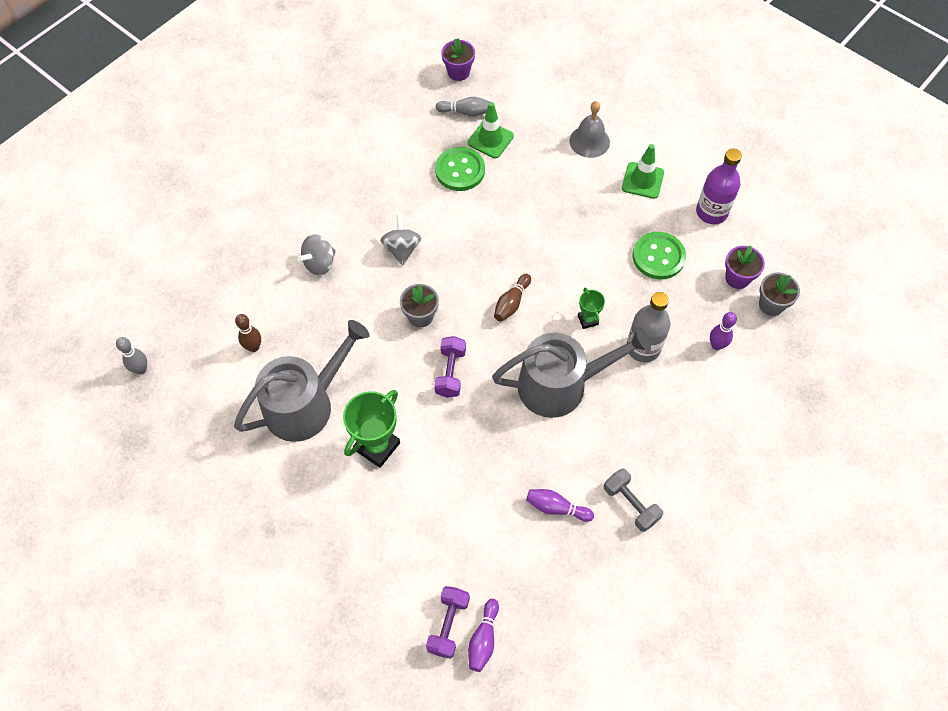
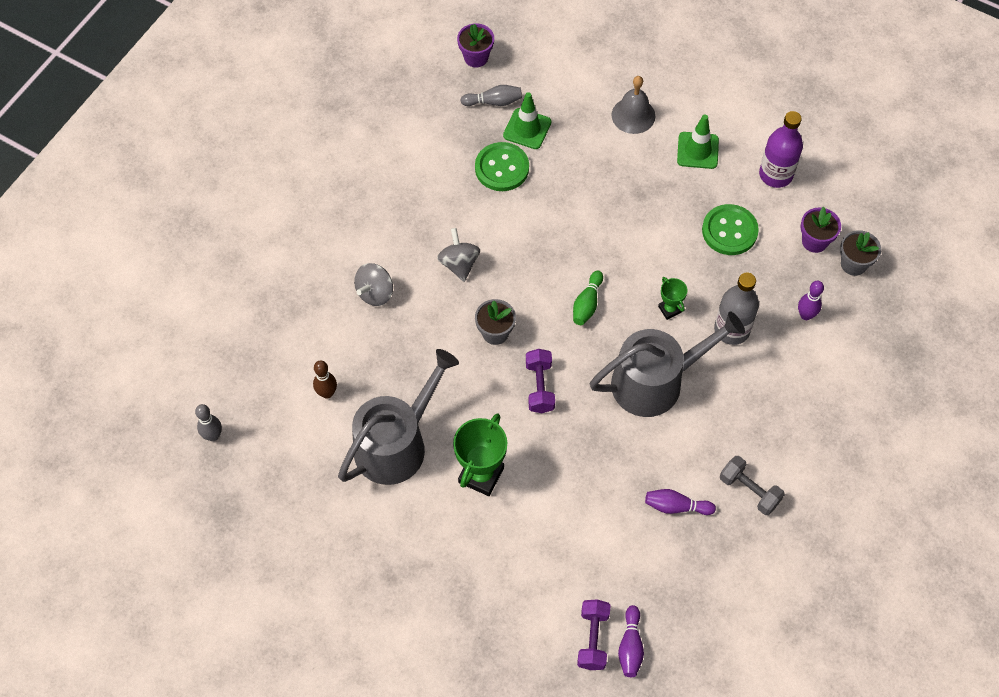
camera: 10 degrees left, 0 degrees up
brown bowling pin [494,274,531,321] -> green bowling pin [573,271,603,325]

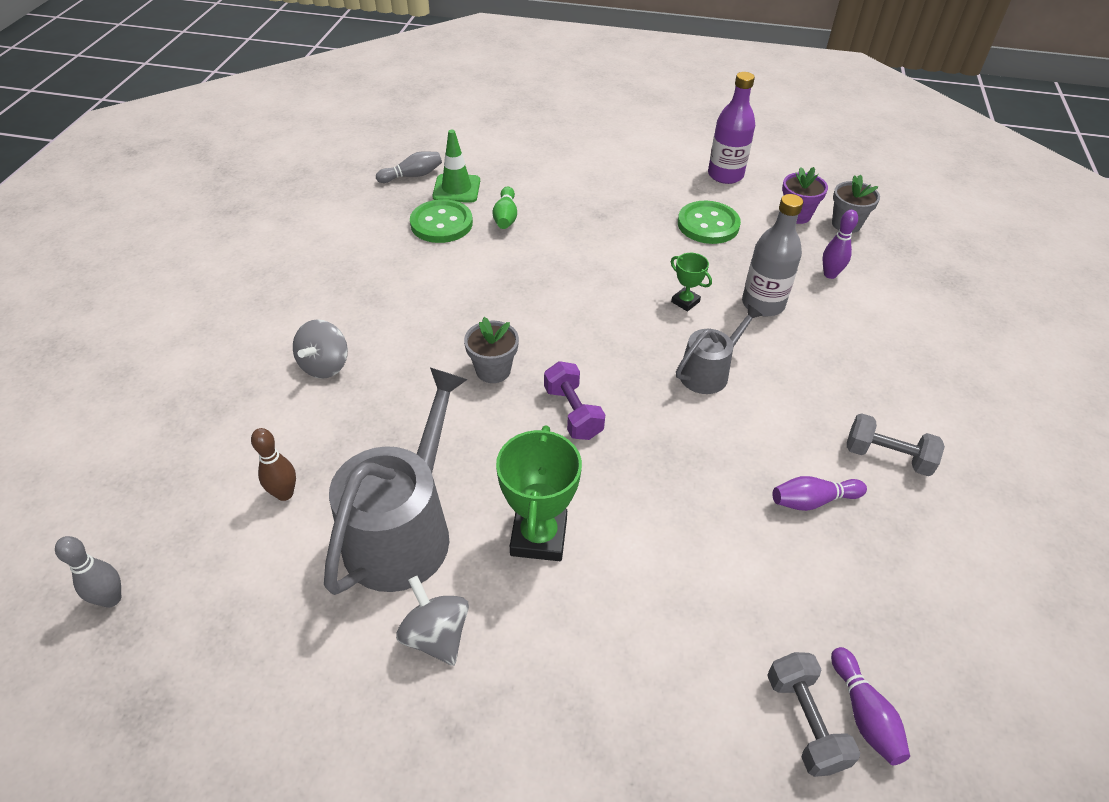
camera: 20 degrees left, 15 degrees down
grey spinning top [437,228,480,282] -> grey spinning top moved to [396,576,469,666]
purple flower pot [457,23,494,67] -> none
green bowling pin [573,271,603,325] -> green bowling pin moved to [492,187,517,229]
purple dumbbell [577,599,611,670] -> grey dumbbell [767,652,860,777]
grey watering can [590,311,745,417] -> grey watering can [676,304,762,394], size x0.55
grey bell [612,76,655,134] -> none
green traffic cone [677,115,719,169] -> none

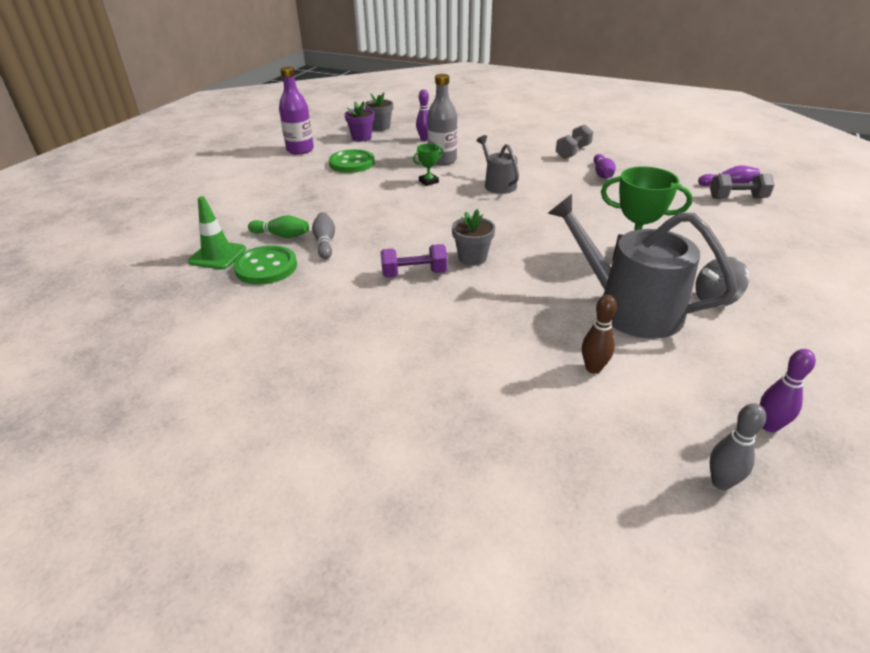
camera: 75 degrees left, 10 degrees down
grey spinning top [293,319,348,379] -> none
grey bowling pin [376,151,442,183] -> grey bowling pin moved to [312,212,335,259]
purple dumbbell [544,361,605,440] -> purple dumbbell moved to [381,244,447,278]
none -> purple bowling pin [760,349,816,433]

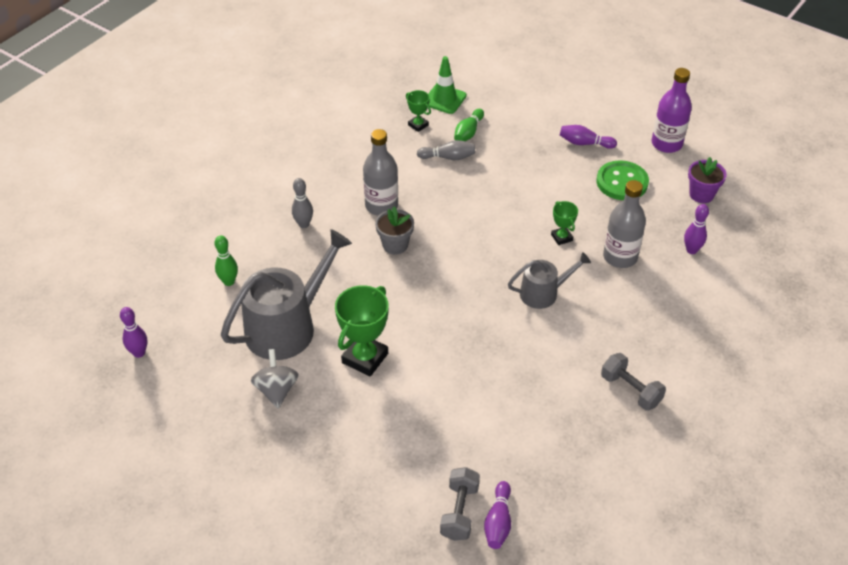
camera: 100 degrees right, 10 degrees up
green button [234,245,297,285] -> green trophy [406,90,431,132]
grey flower pot [365,93,393,131] -> none
purple dumbbell [381,244,447,278] -> grey bottle [363,129,398,216]
brown bowling pin [582,295,617,374] -> green bowling pin [215,235,238,286]
purple bowling pin [594,154,616,178] -> purple bowling pin moved to [560,125,617,149]
grey bowling pin [709,403,766,490] -> grey bowling pin moved to [292,178,313,228]

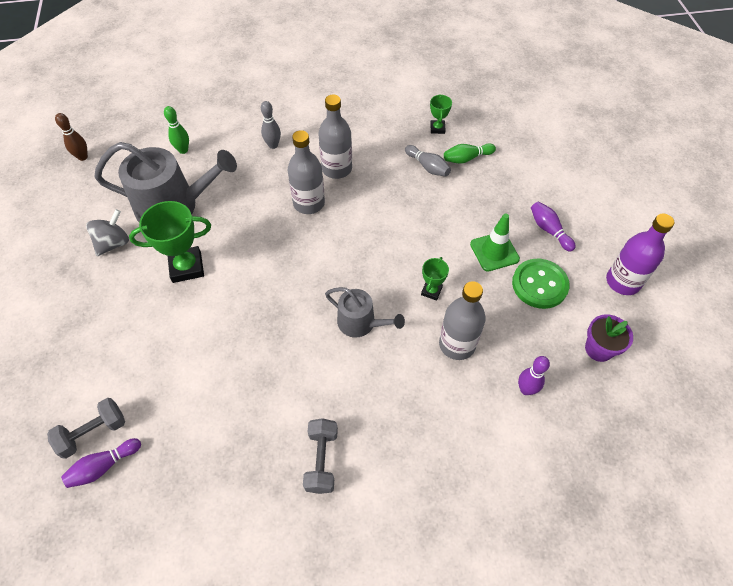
camera: 45 degrees right, 10 degrees up
purple bowling pin [120,307,147,358] -> brown bowling pin [55,113,88,161]
grey flower pot [375,206,414,255] -> grey bottle [288,130,325,214]
green traffic cone [428,56,467,114] -> green traffic cone moved to [470,213,520,272]

